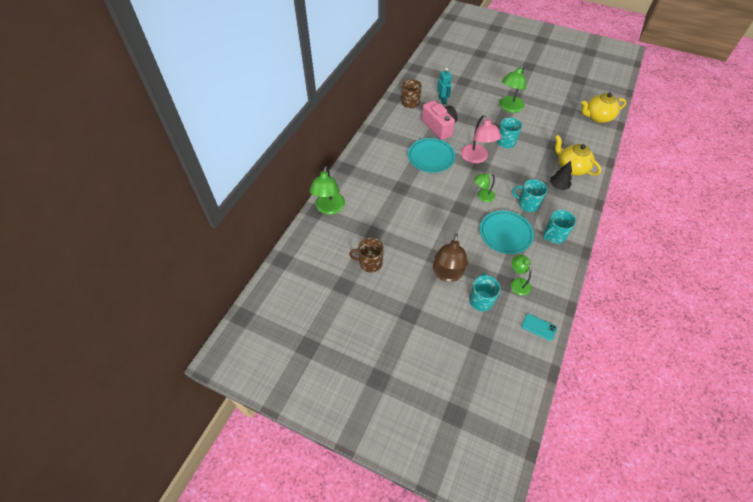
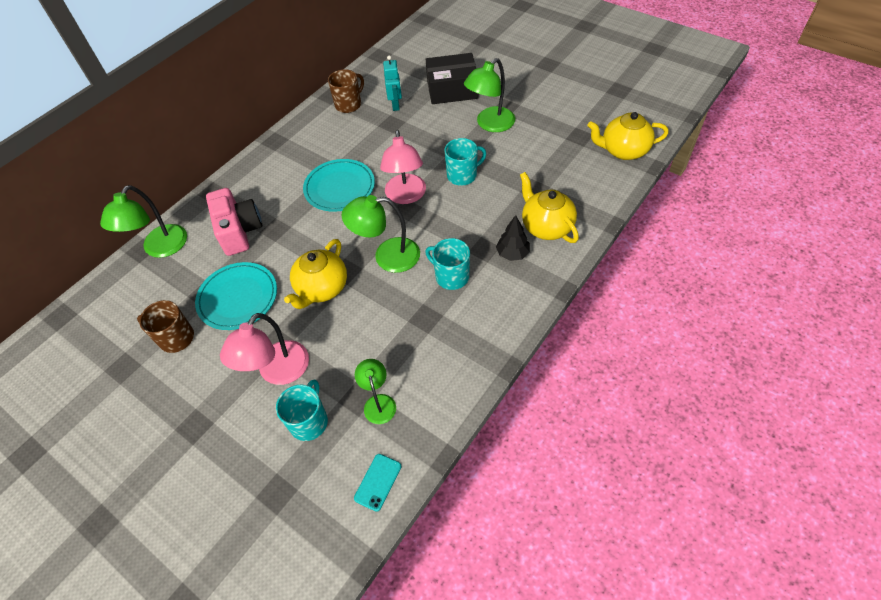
camera: 15 degrees right, 0 degrees up
pink camera [422,100,458,140] -> pink camera moved to [206,188,262,256]
brown lamp [433,234,468,282] -> pink lamp [220,313,309,385]
green lamp [474,173,495,202] -> green lamp [342,195,420,273], size x1.63
turquoise plate [480,211,534,254] -> turquoise plate moved to [195,262,277,330]
turquoise phone [521,314,557,341] -> turquoise phone turned 75 degrees clockwise [354,454,401,512]
turquoise mug [543,210,576,244] -> none
none -> yellow teapot [284,239,347,309]
none -> black box [426,53,478,104]

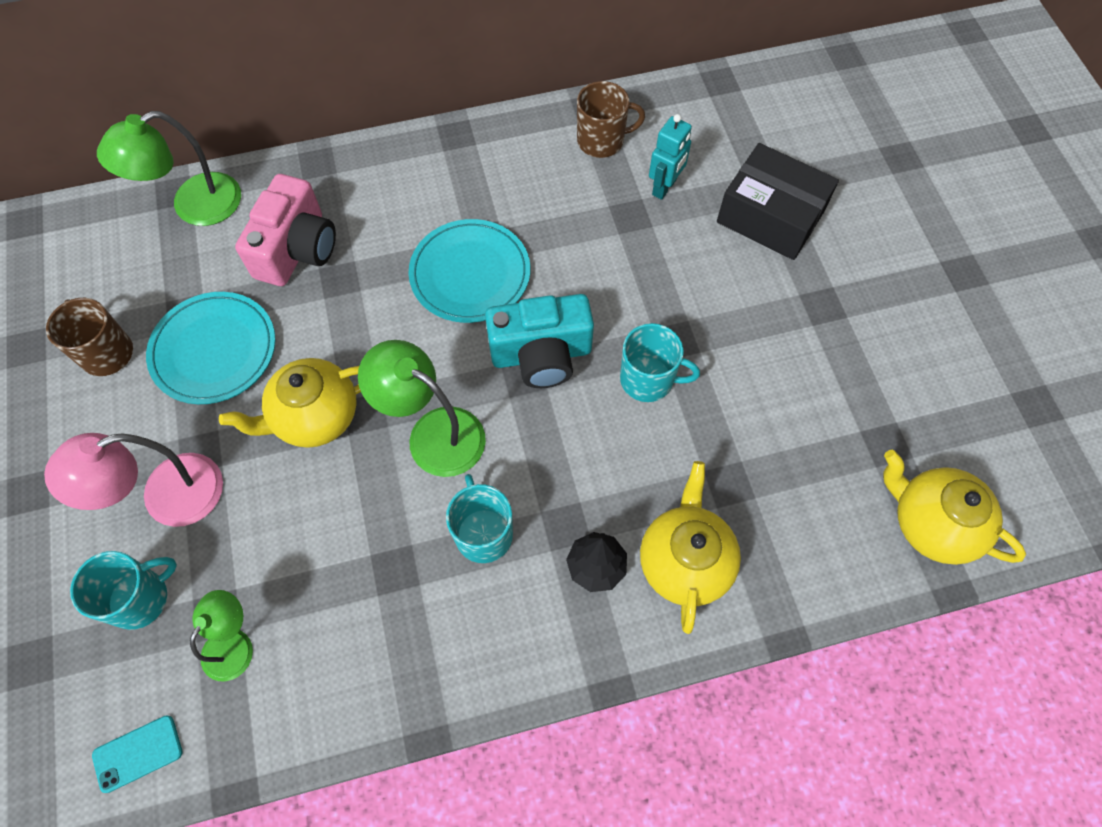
camera: 35 degrees right, 10 degrees up
pink lamp [380,130,426,204] -> turquoise camera [485,294,594,388]
green lamp [464,58,515,132] -> none

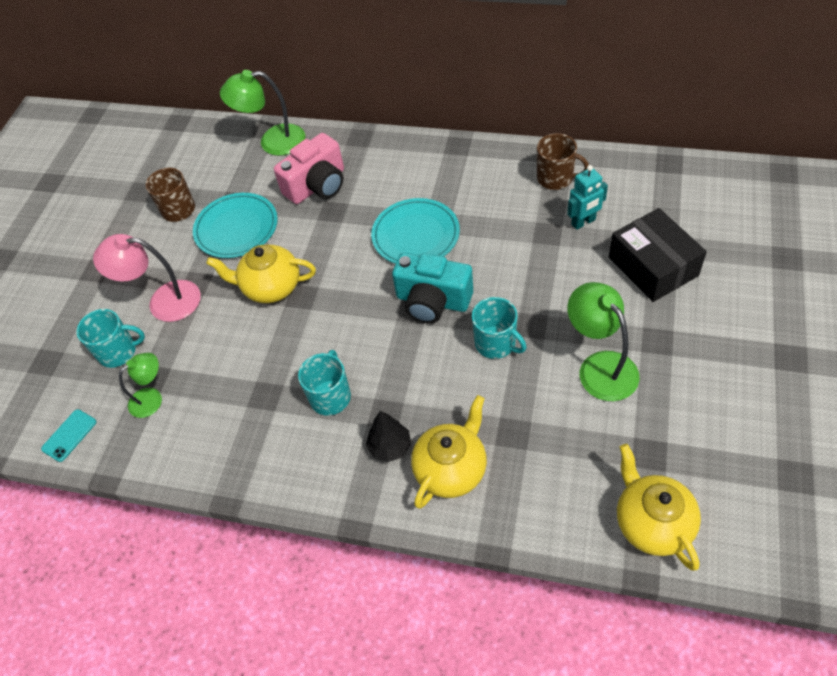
camera: 35 degrees right, 10 degrees down
turquoise phone [92,715,183,793] -> turquoise phone turned 60 degrees counterclockwise [41,409,96,462]
green lamp [358,340,486,477] -> green lamp moved to [567,282,640,401]

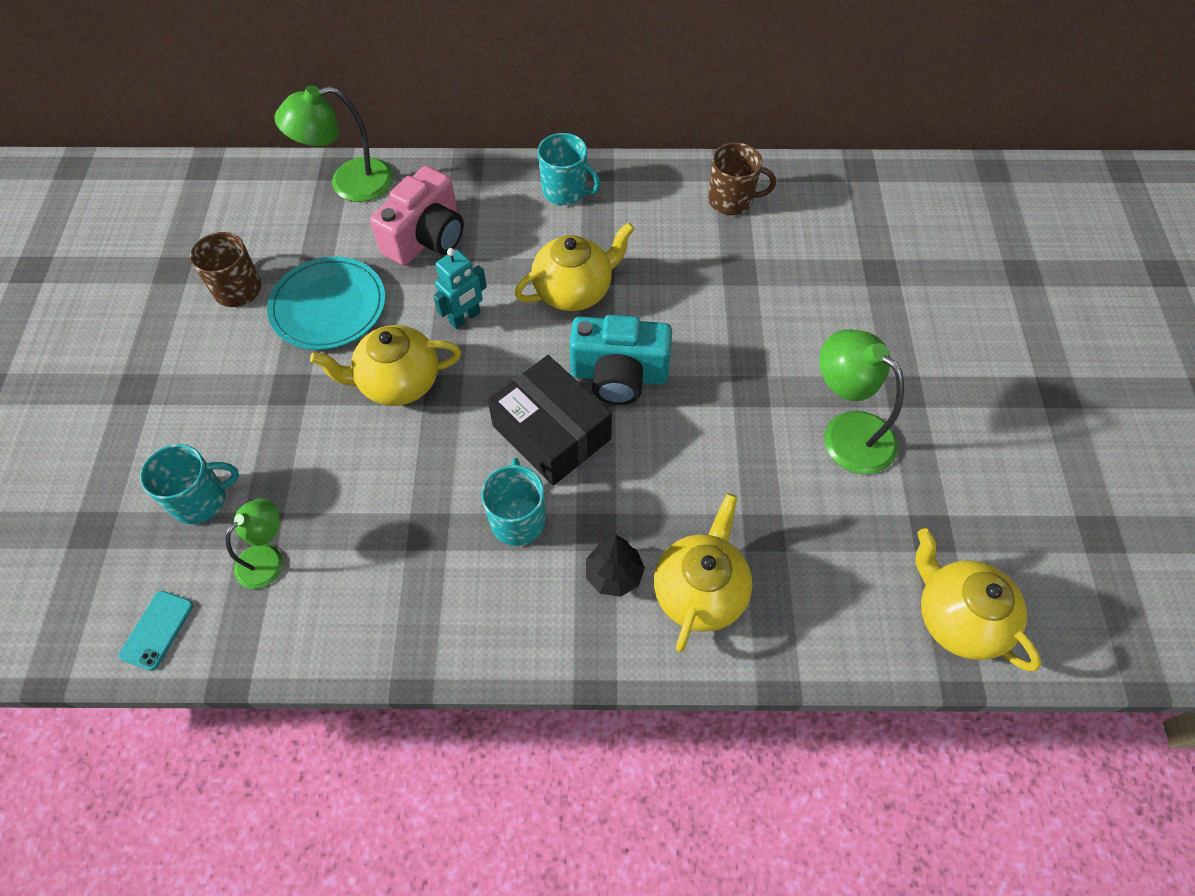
camera: 20 degrees left, 5 degrees up
pink lamp [93,234,201,322] -> none
turquoise plate [371,198,460,264] -> yellow teapot [515,222,635,311]
turquoise mug [472,297,526,359] -> turquoise mug moved to [538,133,601,205]
turquoise robot [567,165,608,230] -> turquoise robot moved to [433,248,487,329]
black box [609,208,707,302] -> black box moved to [488,355,612,486]

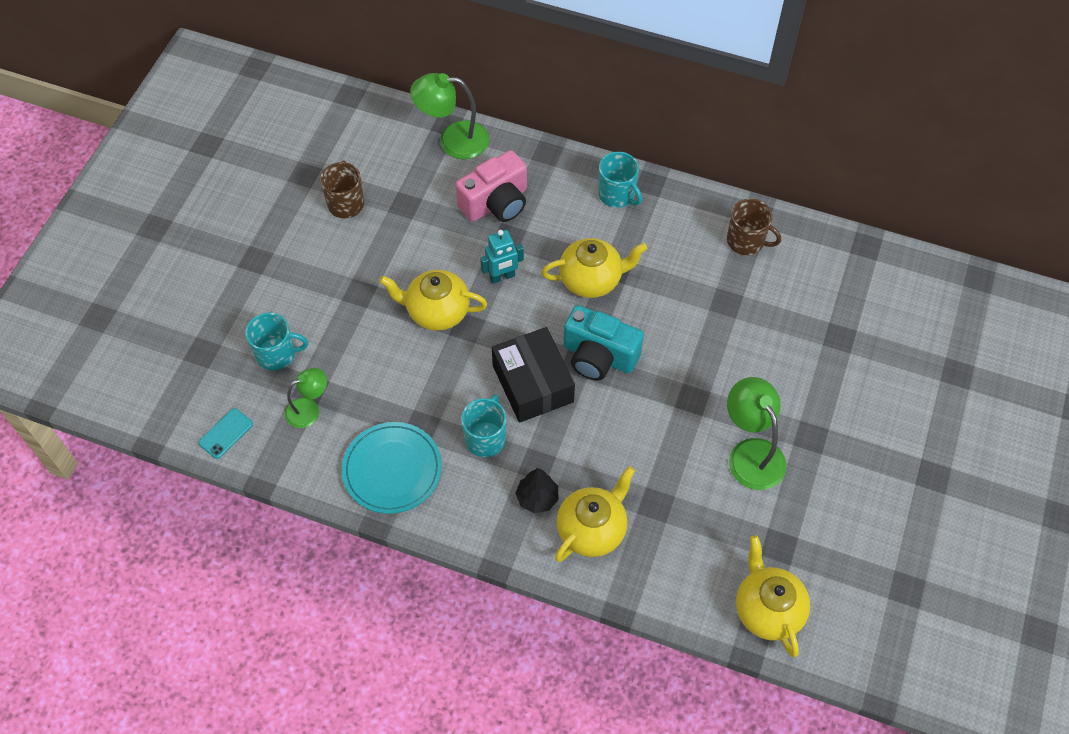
camera: 20 degrees right, 0 degrees up
turquoise plate [267,256,385,350] -> turquoise plate moved to [342,422,442,514]

